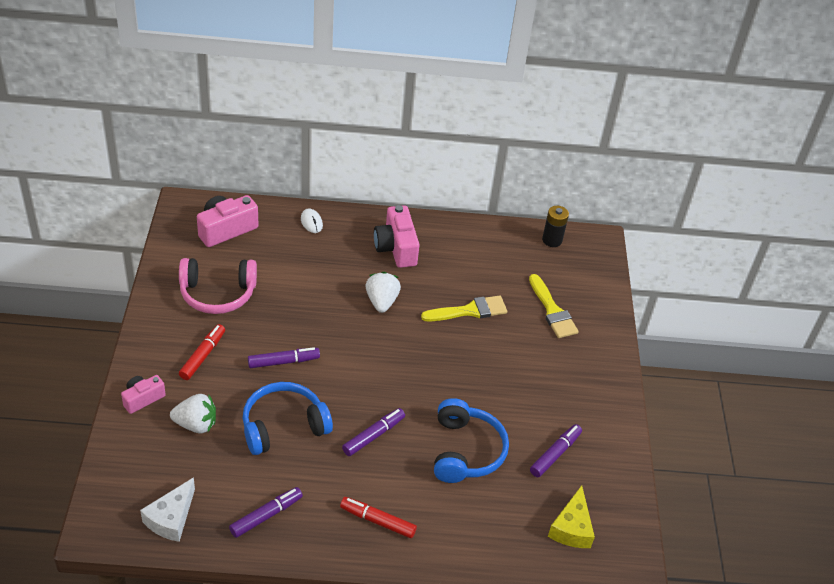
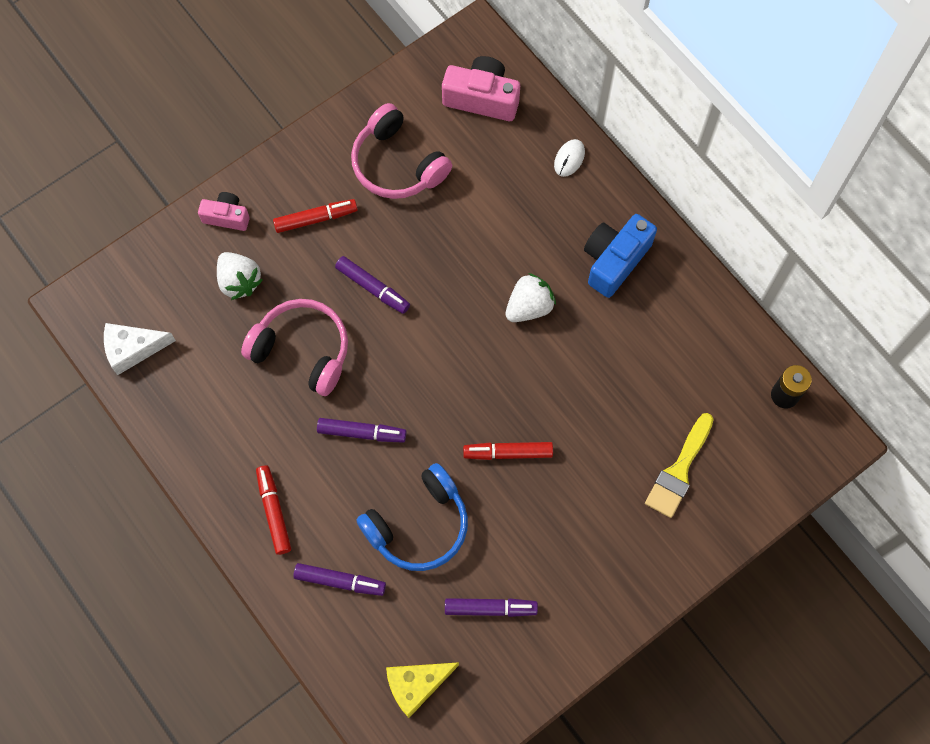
camera: 55 degrees right, 25 degrees up
purple marker [229,487,303,538] -> purple marker moved to [293,563,386,596]
blue headphones [242,382,333,455] -> pink headphones [241,299,348,396]
pink camera [374,205,420,268] -> blue camera [584,214,657,298]
yellow brush [421,295,507,322] -> none
none -> red marker [463,442,553,460]

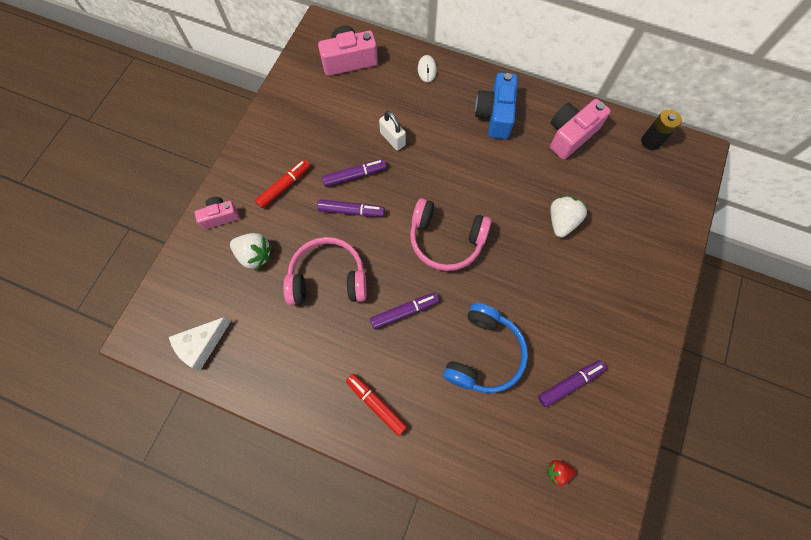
camera: 30 degrees left, 0 degrees up
purple marker [293,563,386,596] -> purple marker moved to [322,159,387,187]
pink headphones [351,103,452,199] -> pink headphones moved to [410,198,491,271]
yellow cheese [386,662,459,718] -> red strawberry [547,460,576,486]
red marker [463,442,553,460] -> none
white strawberry [505,273,556,322] -> white strawberry moved to [550,196,588,238]
yellow brush [645,413,714,518] -> none
none -> white padlock [379,111,406,151]
none -> pink camera [550,99,611,160]

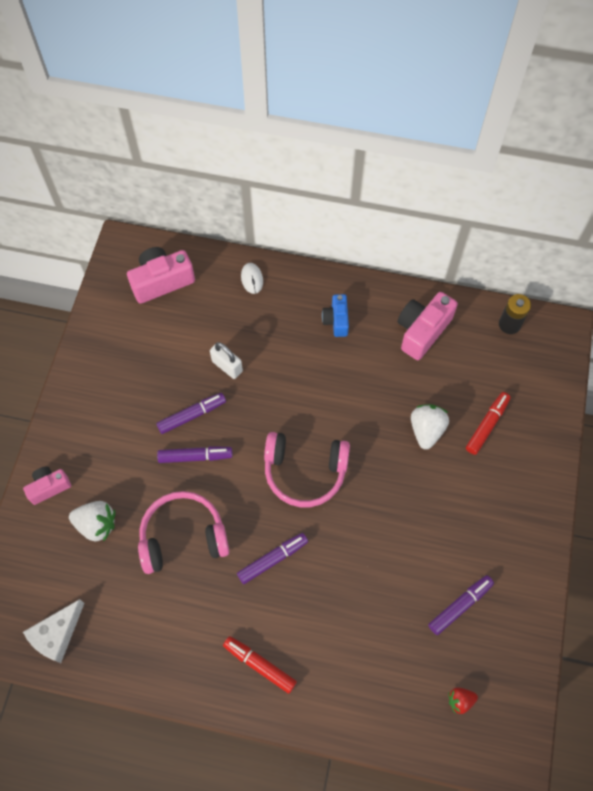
camera: 10 degrees left, 5 degrees down
red marker [255,159,310,209] -> red marker moved to [466,392,511,455]
blue headphones [443,303,528,393] -> none
blue camera [475,72,518,139] -> blue camera [322,294,349,337], size x0.61

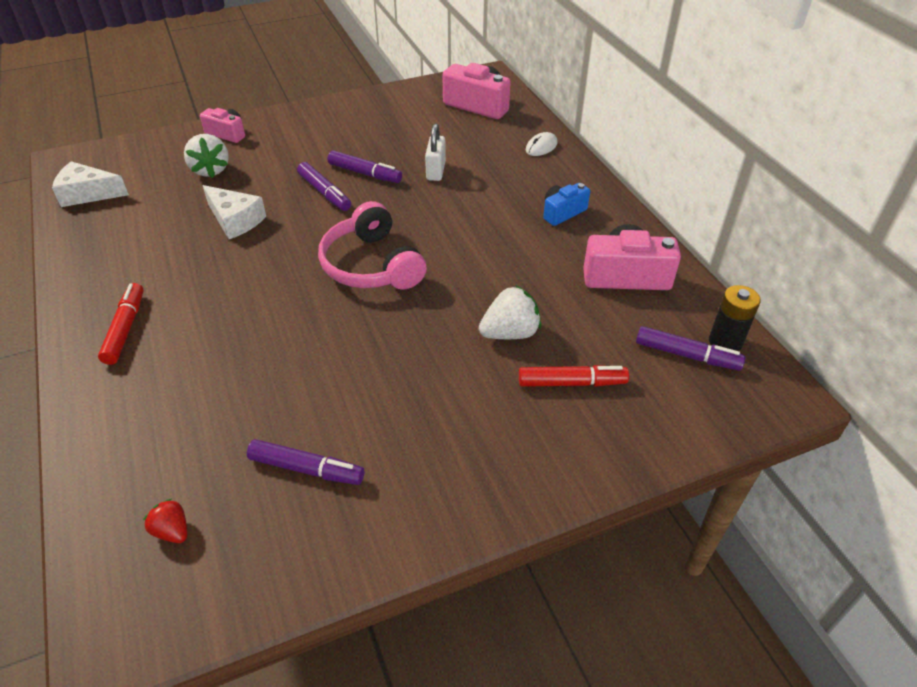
camera: 55 degrees right, 20 degrees down
pink headphones [138,491,229,574] -> white cheese [202,185,266,239]
purple marker [237,533,308,584] -> purple marker moved to [636,326,746,371]

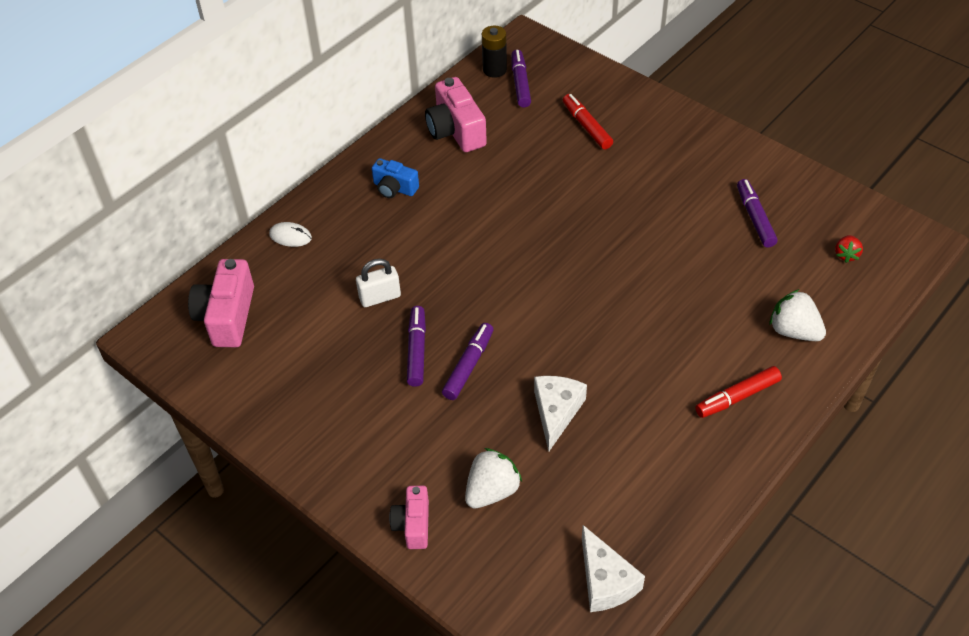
camera: 115 degrees left, 5 degrees up
pink headphones [318,201,427,289] -> none
white strawberry [479,285,541,339] -> white strawberry moved to [769,289,826,341]

